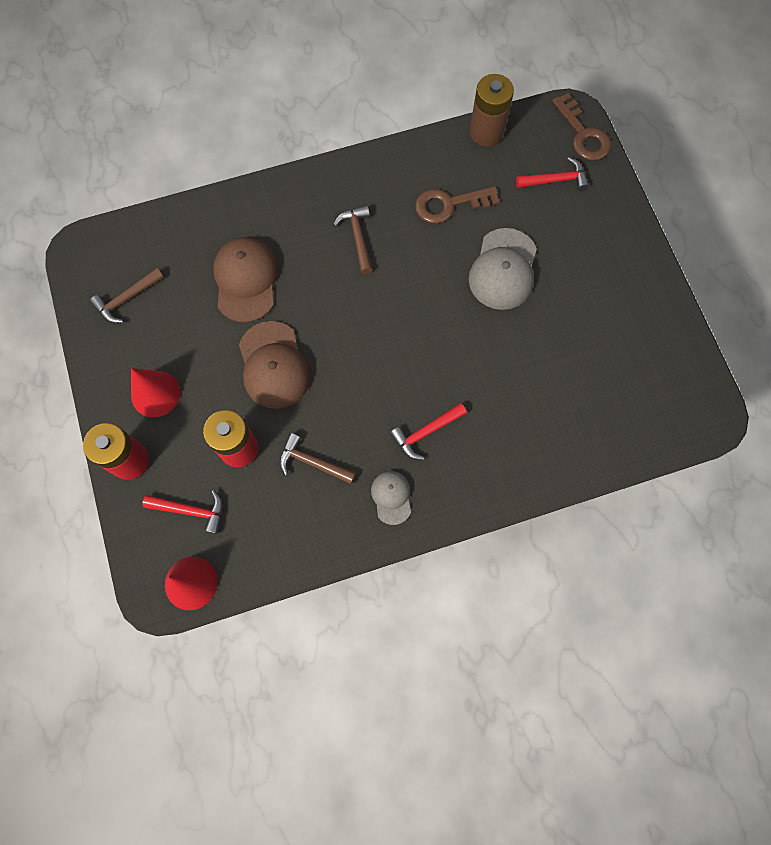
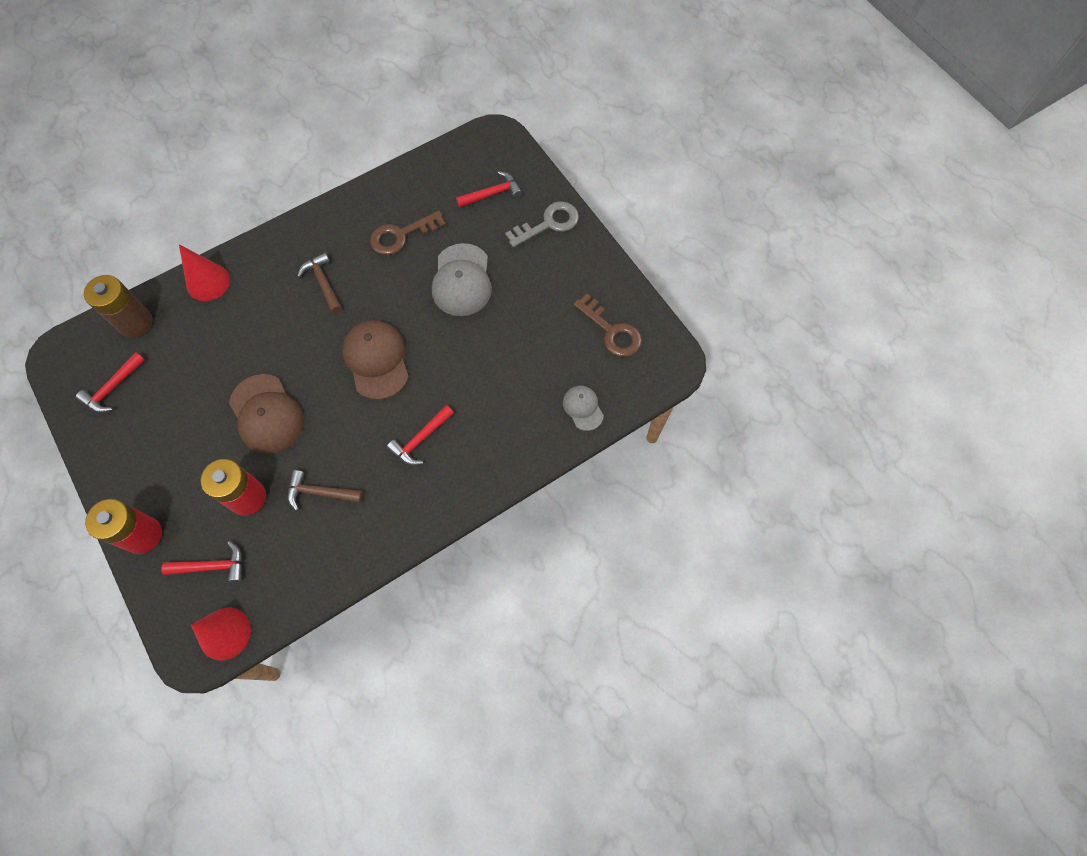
camera: 15 degrees left, 5 degrees down
brown hammer [90,268,164,323] -> red hammer [76,352,145,413]
red cone [131,368,180,417] -> red cone moved to [179,245,230,301]
brown cap [213,237,279,322] -> brown cap moved to [342,320,409,400]
grey cap [371,471,411,525] -> grey cap moved to [563,386,604,431]
brown battery [470,74,514,147] -> brown battery moved to [84,275,153,338]
brown key [552,93,611,161] -> brown key moved to [573,294,642,357]
none -> grey key [505,201,579,247]

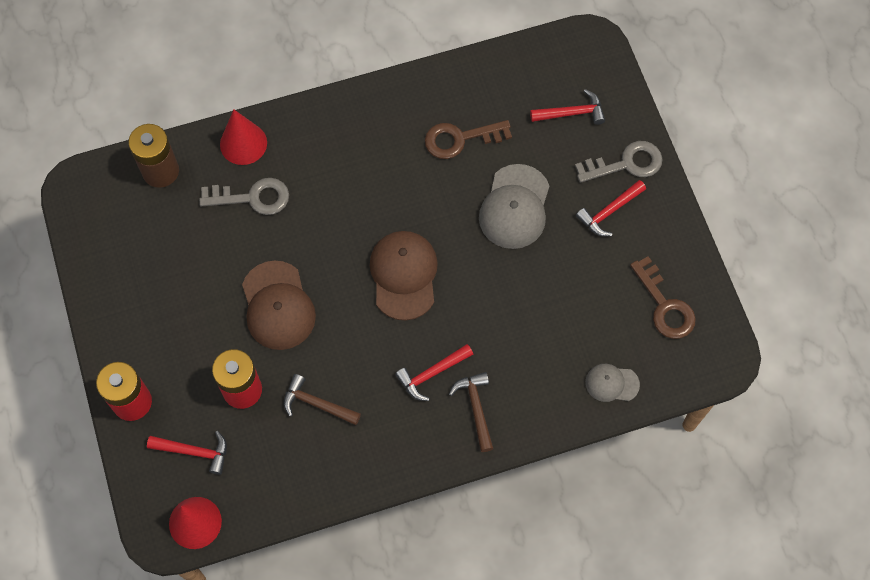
camera: 15 degrees right, 0 degrees up
red hammer [76,352,145,413] -> red hammer moved to [576,180,646,236]
brown hammer [297,253,342,314] -> brown hammer moved to [449,372,494,452]
grey cap [563,386,604,431] -> grey cap turned 75 degrees counterclockwise [585,364,640,402]
none -> grey key [199,178,289,215]

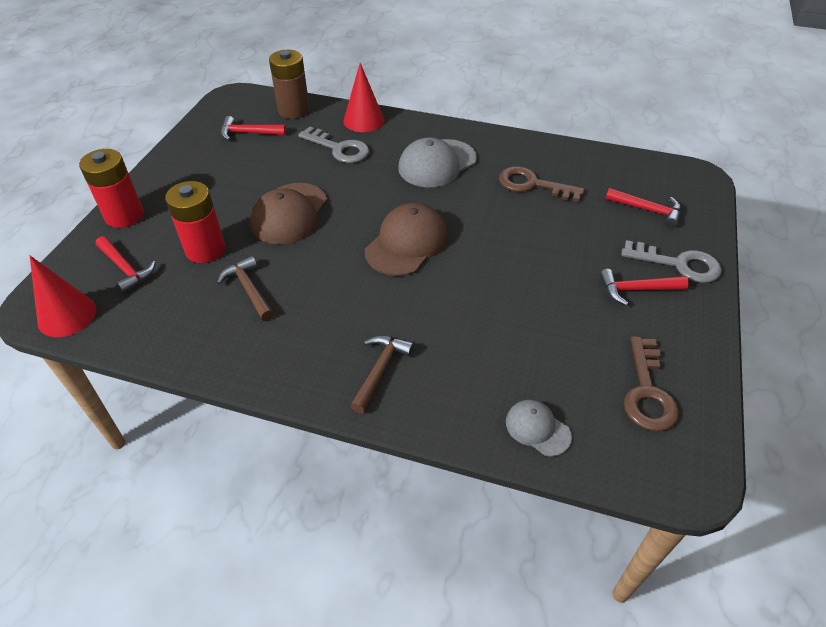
camera: 35 degrees right, 20 degrees down
red hammer [395,344,473,401] -> red hammer moved to [221,116,286,141]
grey cap [479,164,549,249] -> grey cap moved to [398,137,477,188]

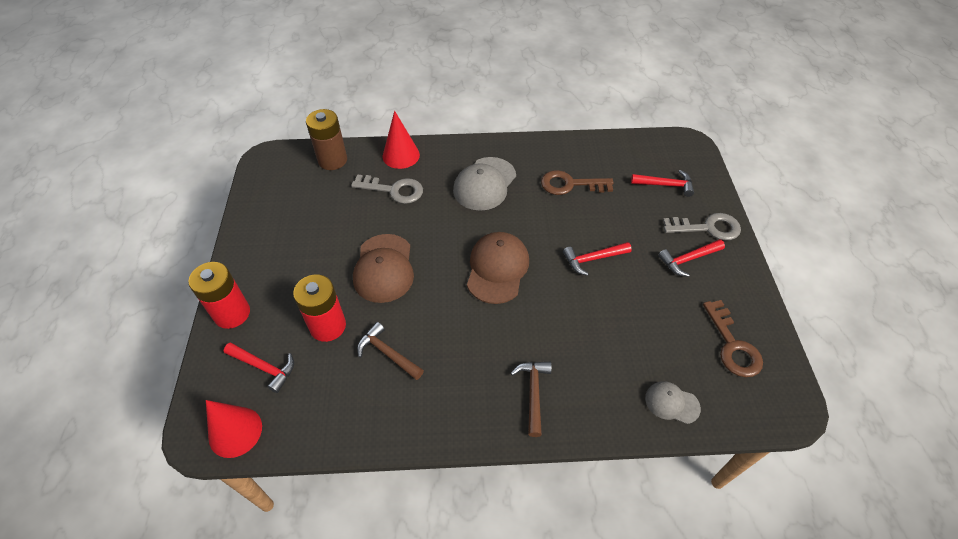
camera: 20 degrees left, 5 degrees up
red hammer [221,116,286,141] -> red hammer moved to [563,242,632,276]

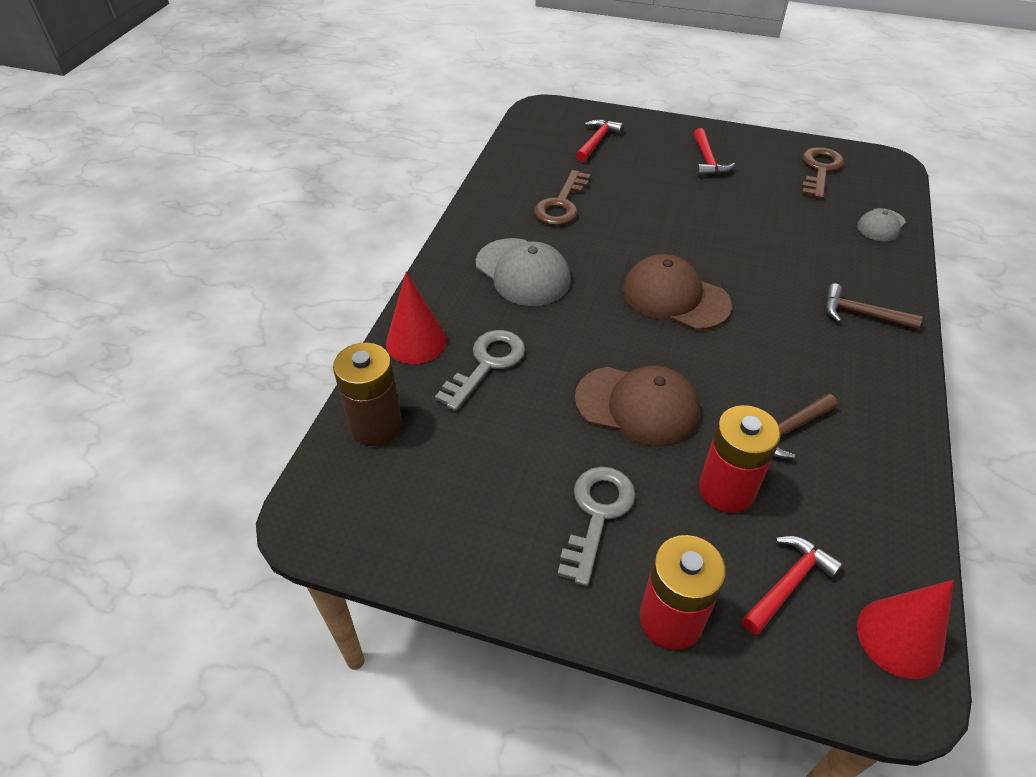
camera: 70 degrees left, 5 degrees down
red hammer [563,242,632,276] -> none
grey key [663,213,741,240] -> grey key moved to [557,467,636,586]
brown key [703,300,763,377] -> brown key turned 75 degrees counterclockwise [802,147,844,199]

